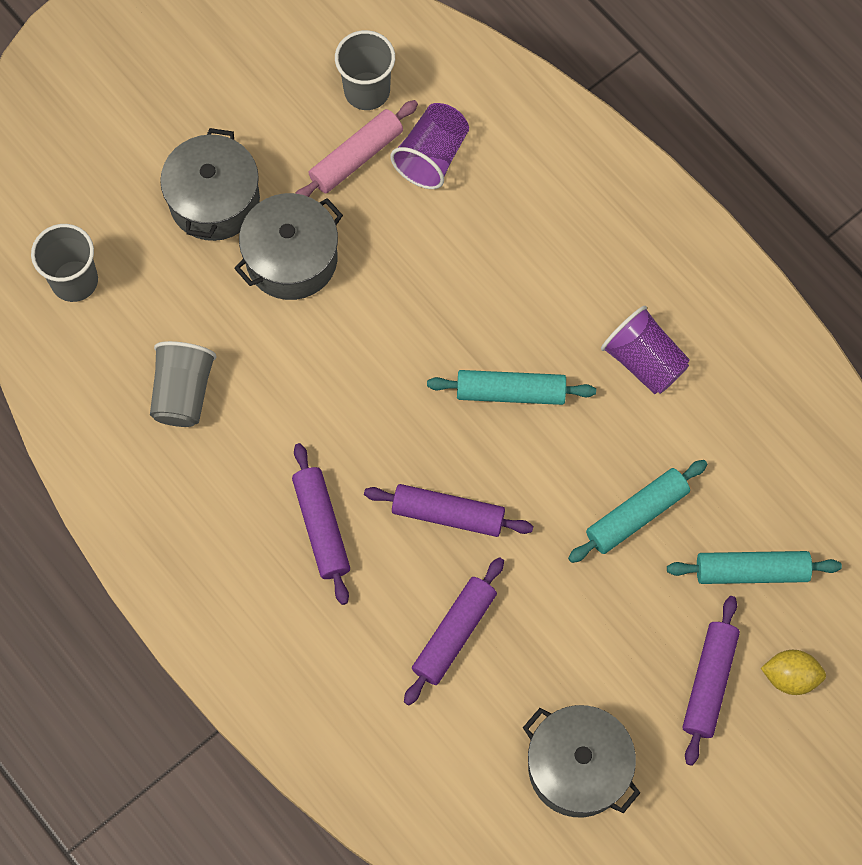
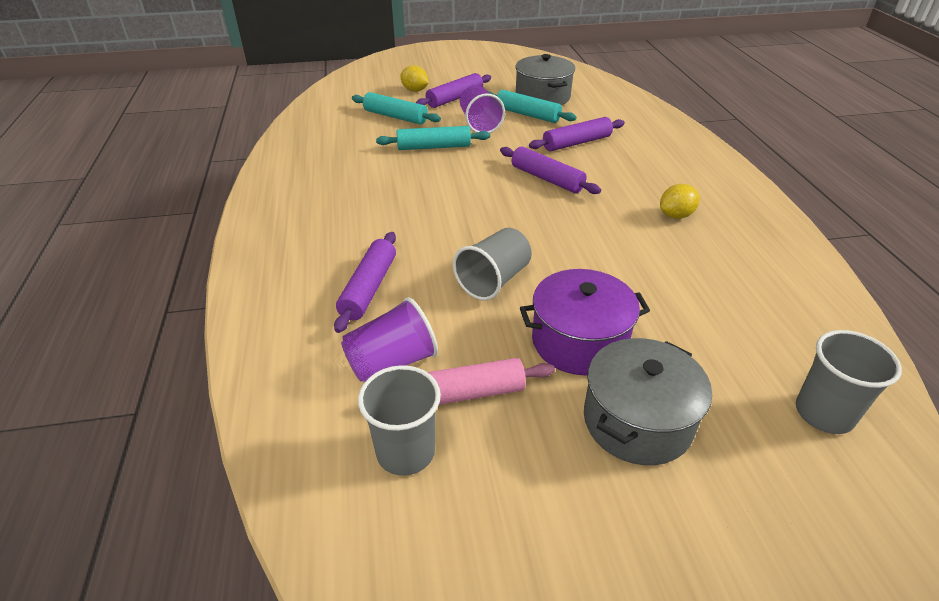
camera: 150 degrees left, 30 degrees down
grey cup [150,341,217,427] -> grey cup moved to [453,228,532,300]
grey pot [234,193,343,300] -> purple pot [520,269,650,375]
purple rolling pin [292,443,350,605] -> purple rolling pin moved to [334,232,396,333]
turquoise rolling pin [427,370,596,405] -> turquoise rolling pin moved to [489,90,577,123]
purple cup [601,306,690,394] -> purple cup moved to [460,85,505,133]
none -> yellow lemon [660,184,700,219]

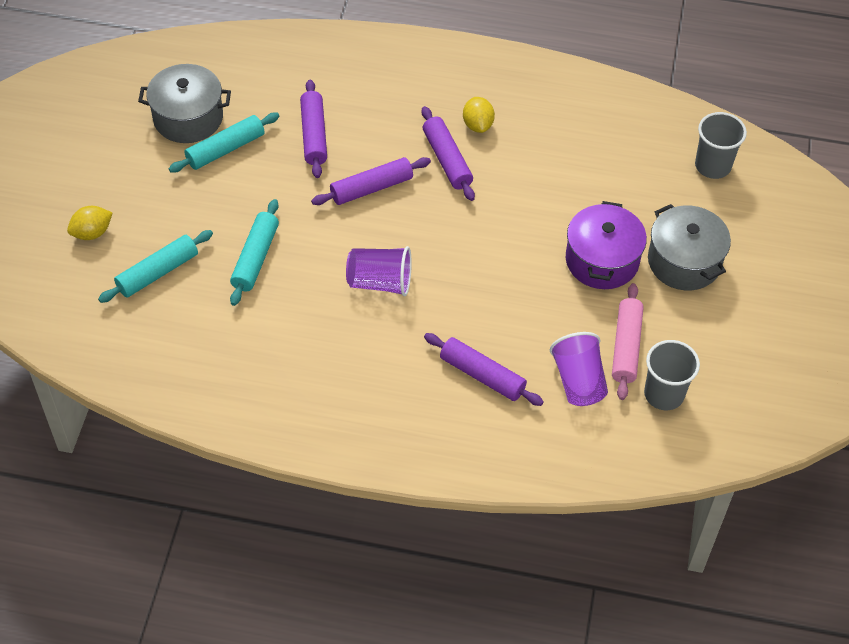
camera: 70 degrees left, 15 degrees up
purple rolling pin [416,73,491,108] -> purple rolling pin moved to [422,106,475,201]
grey cup [453,228,532,300] -> none
purple cup [460,85,505,133] -> purple cup moved to [346,246,412,296]

